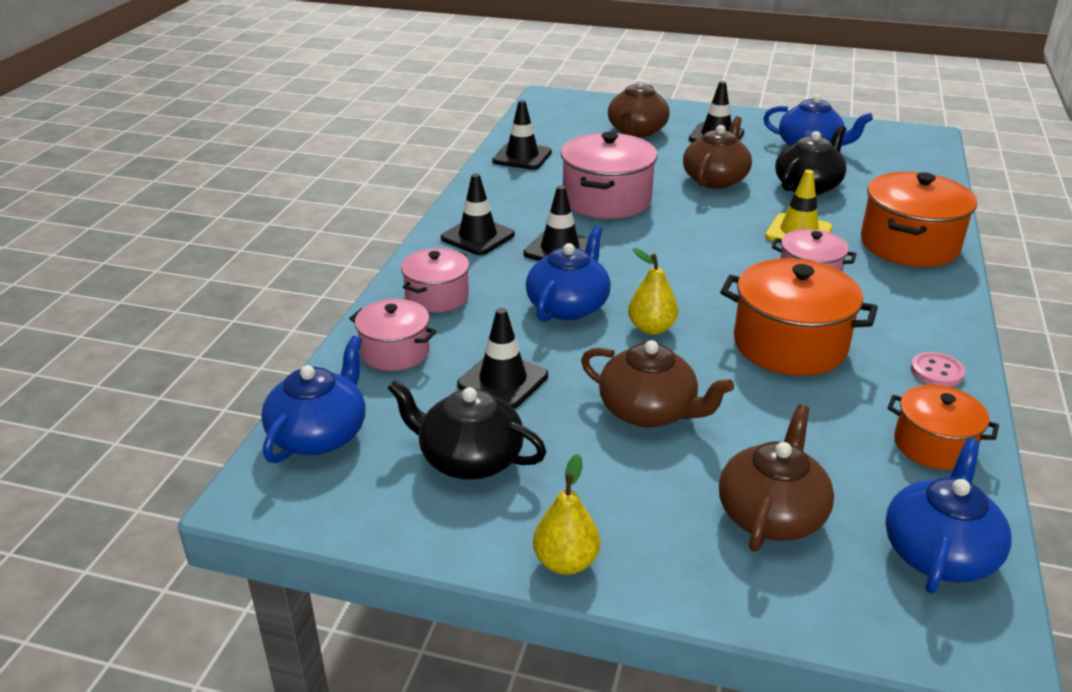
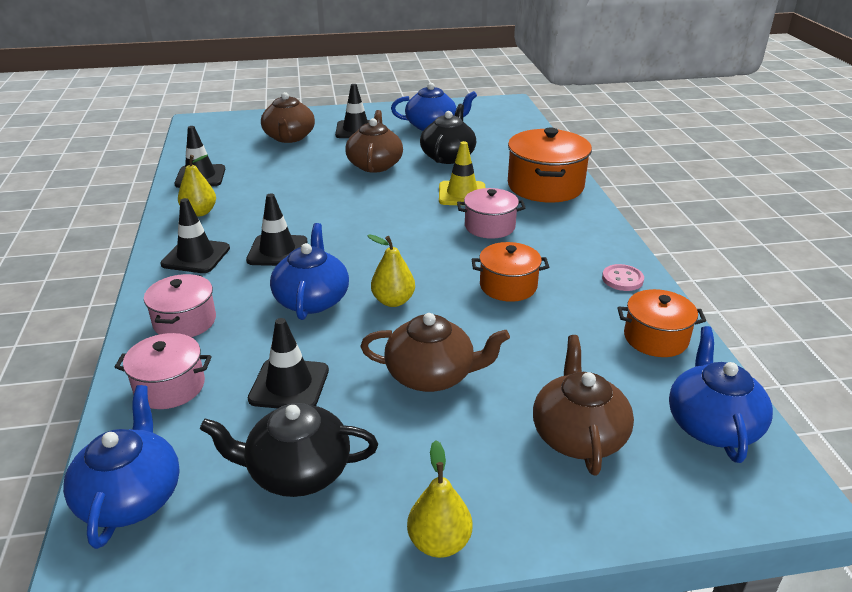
camera: 25 degrees left, 0 degrees up
pink pot [561,132,658,219] -> none
orange pot [720,258,878,376] -> orange pot [472,242,549,302], size x0.61
none -> yellow pear [178,155,216,217]

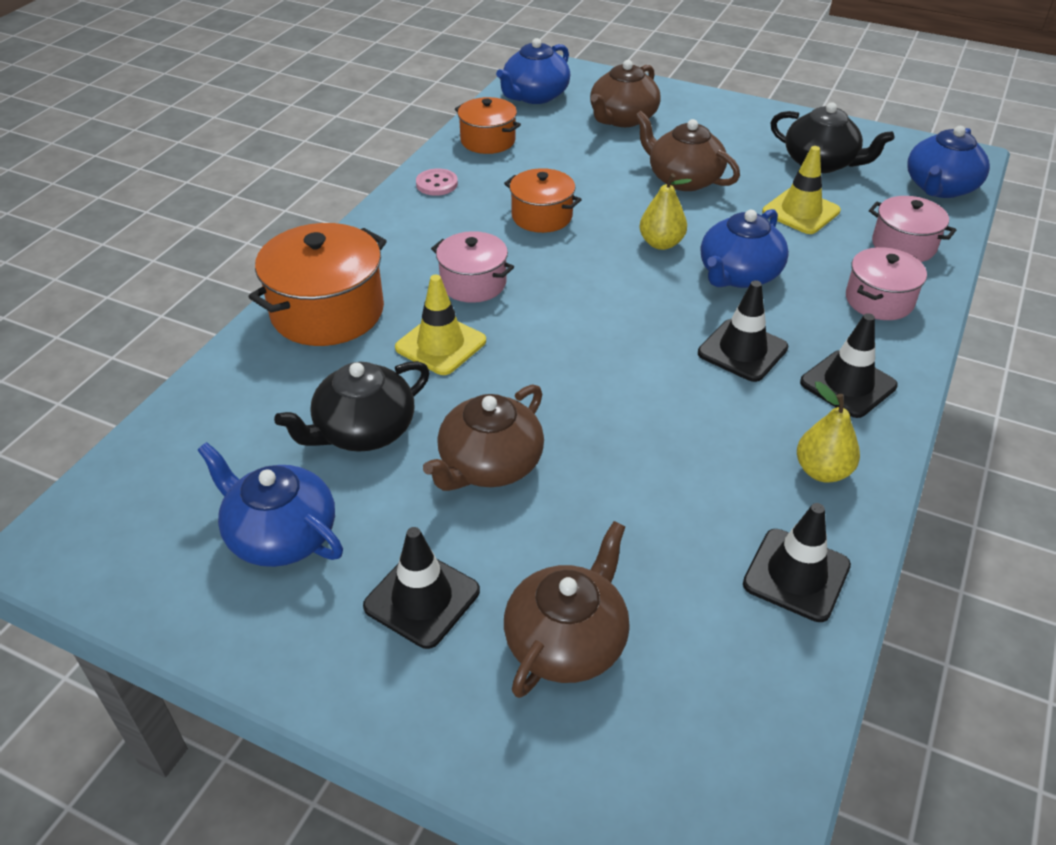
camera: 145 degrees left, 10 degrees up
black traffic cone [248,318,329,408] -> yellow traffic cone [762,146,841,234]
yellow pear [407,440,472,558] -> none

